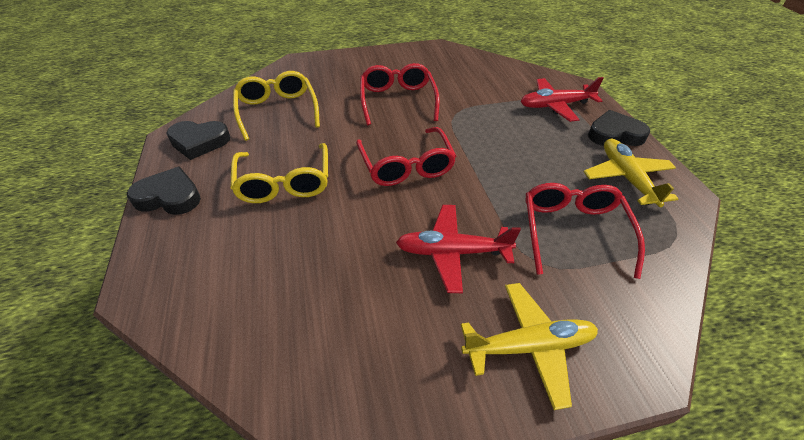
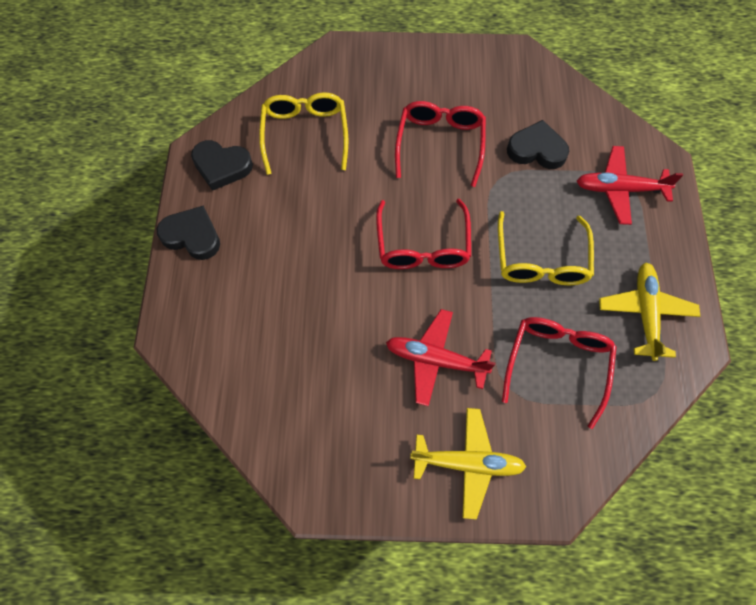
camera: 15 degrees right, 20 degrees up
yellow glasses [230,143,328,203] -> yellow glasses moved to [498,211,594,285]
black heart [588,110,651,146] -> black heart moved to [507,120,569,169]

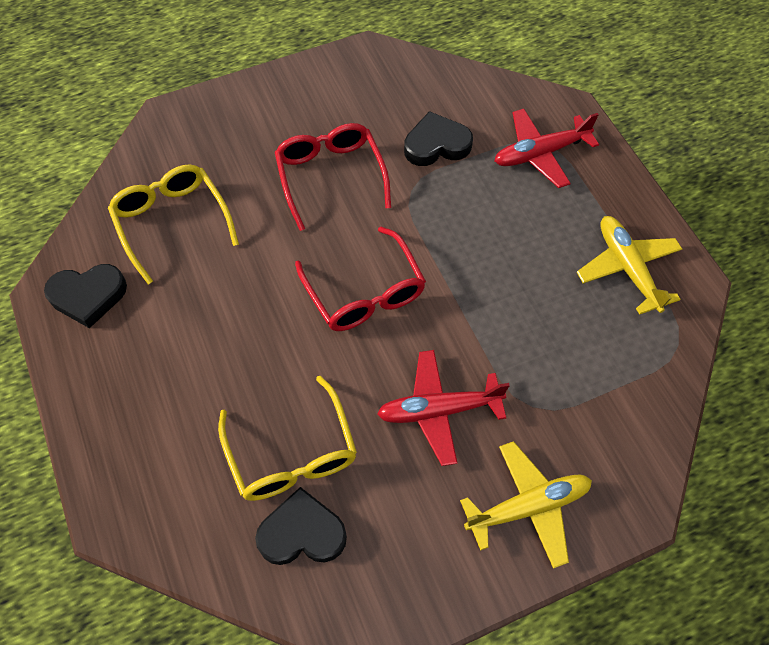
camera: 25 degrees left, 5 degrees down
black heart [157,206,220,260] -> black heart moved to [255,487,347,565]
yellow glasses [498,211,594,285] -> yellow glasses moved to [218,376,357,501]
red glasses [502,317,617,429] -> none

